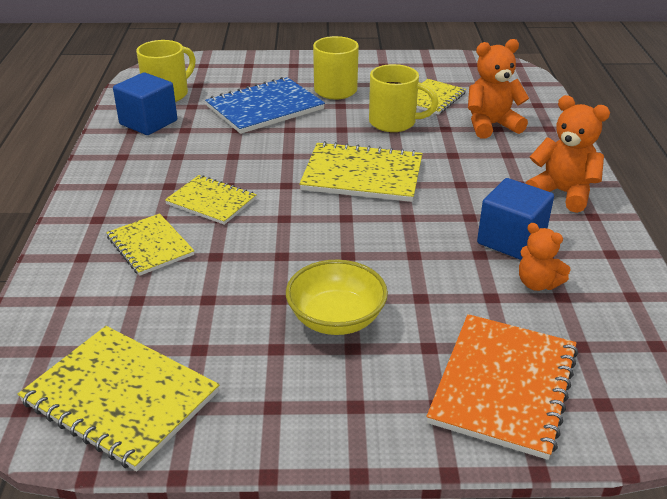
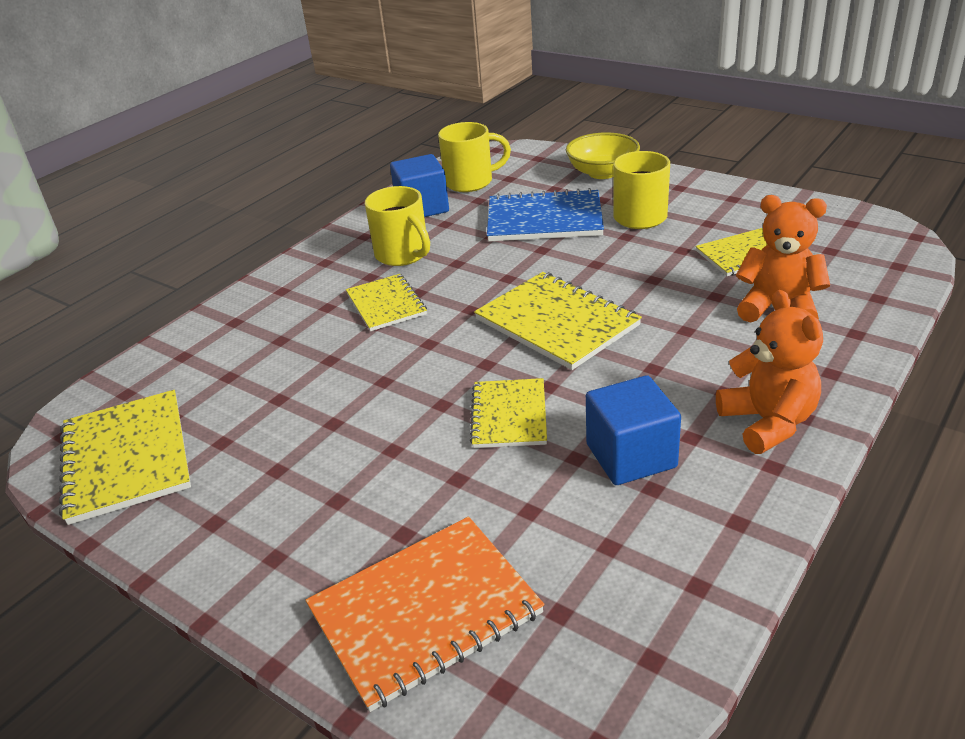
camera: 40 degrees right, 0 degrees up
yellow notebook [106,213,195,276] -> yellow notebook moved to [470,378,547,448]
yellow bowl [286,260,388,335] -> yellow bowl moved to [566,132,640,179]
yellow mug [369,64,438,132] -> yellow mug moved to [365,186,430,266]
orange teddy bear [519,223,571,291] -> none

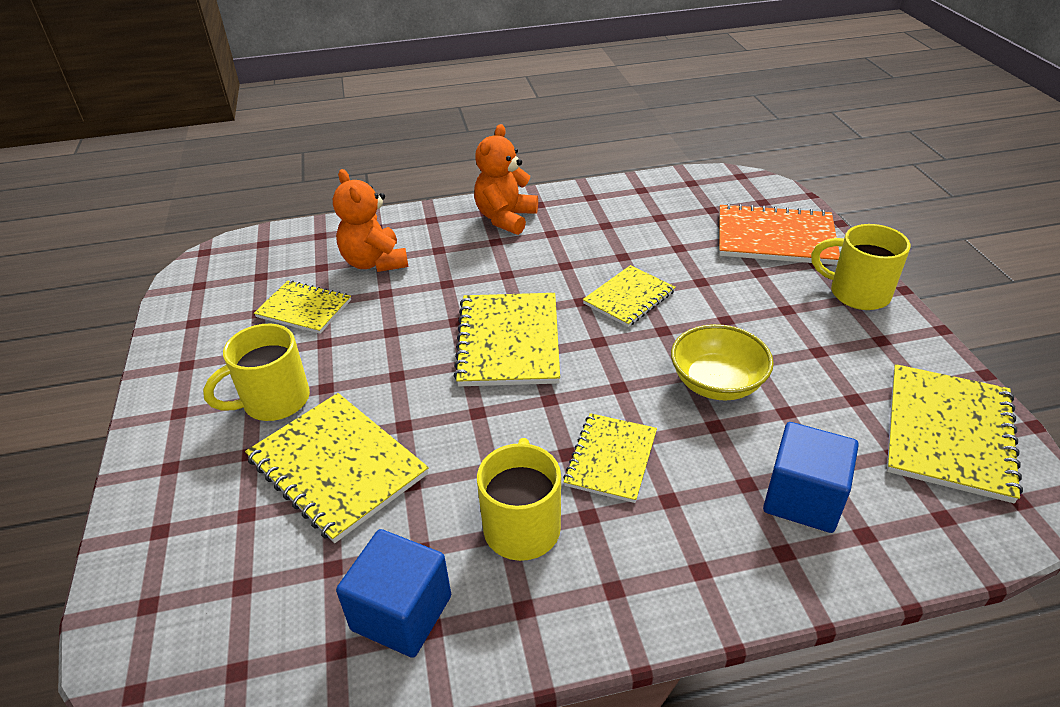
camera: 140 degrees left, 5 degrees up
yellow mug [438,122,511,192] -> yellow mug moved to [811,224,911,310]
blue notebook [487,188,604,241] -> yellow notebook [245,393,429,543]
yellow bowl [566,132,640,179] -> yellow bowl moved to [671,324,774,401]
blue cube [586,375,681,485] -> blue cube moved to [763,422,859,533]

